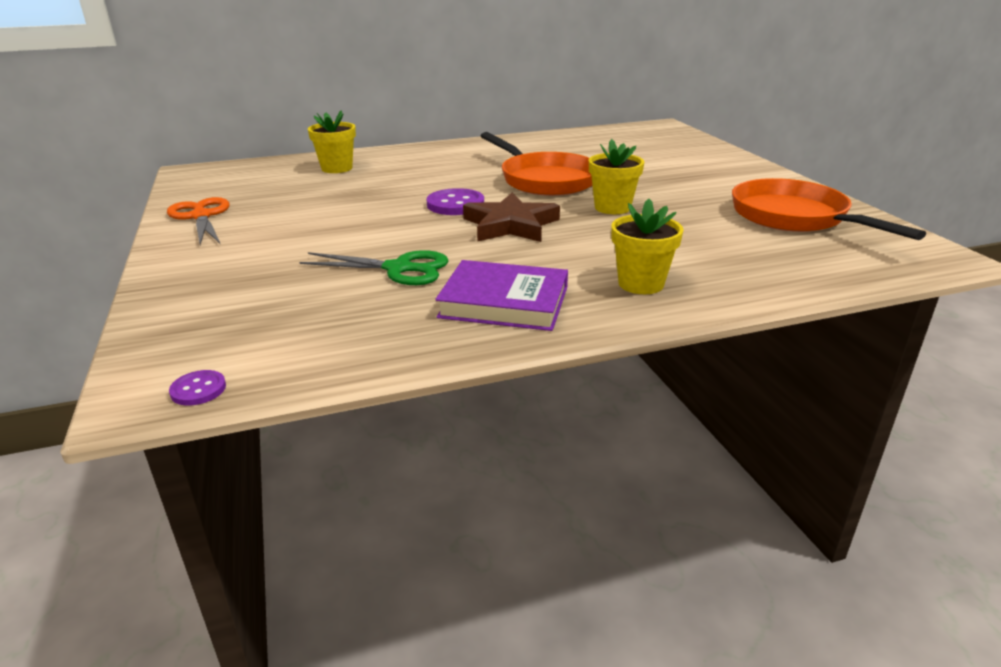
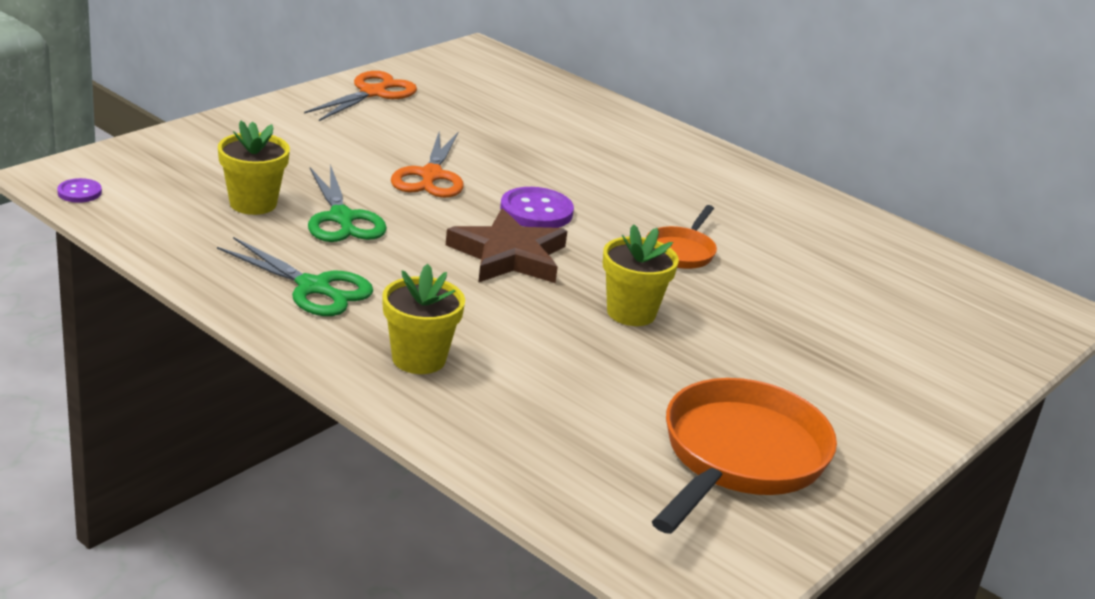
camera: 55 degrees right, 0 degrees up
yellow flower pot [308,110,356,173] -> yellow flower pot moved to [218,120,290,215]
purple book [435,260,568,331] -> green scissors [217,237,373,316]
orange pan [481,132,592,196] -> orange pan [646,205,717,269], size x0.52
none -> orange scissors [391,132,464,198]

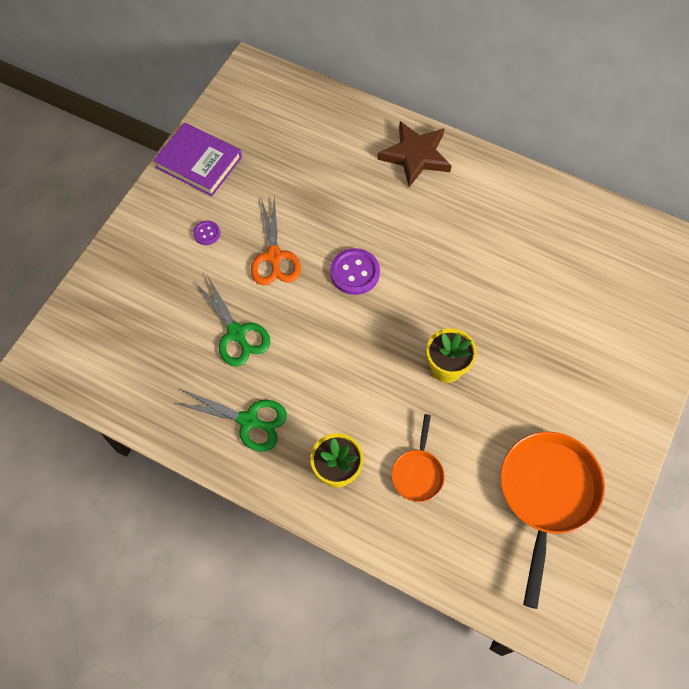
camera: 10 degrees left, 35 degrees up
purple button [57,178,102,203] -> purple button moved to [193,221,220,245]
yellow flower pot [218,120,290,215] -> none
orange scissors [304,71,417,121] -> purple book [153,122,242,196]
brown star [446,208,567,283] -> brown star moved to [377,121,452,187]
orange pan [646,205,717,269] -> orange pan moved to [391,414,445,502]

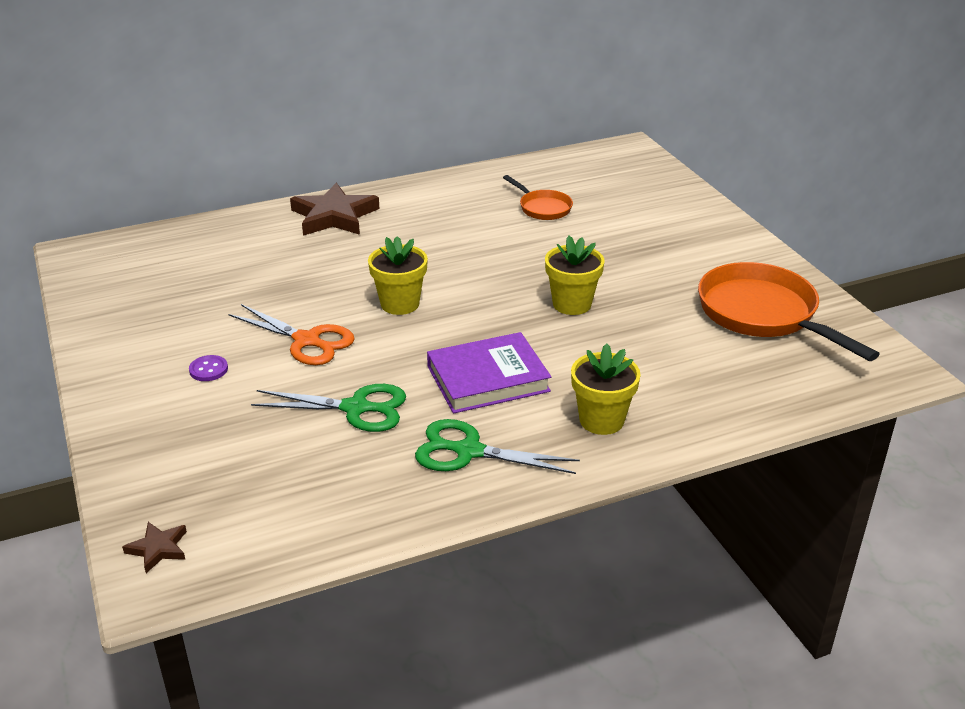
camera: 50 degrees left, 30 degrees down
purple book [153,122,242,196] -> purple book moved to [427,332,551,414]
green scissors [175,389,287,452] -> green scissors turned 135 degrees counterclockwise [415,419,580,474]
purple button [330,248,380,295] -> yellow flower pot [368,236,428,315]
orange pan [391,414,445,502] -> orange pan moved to [503,175,573,220]
none -> brown star [122,522,187,573]

